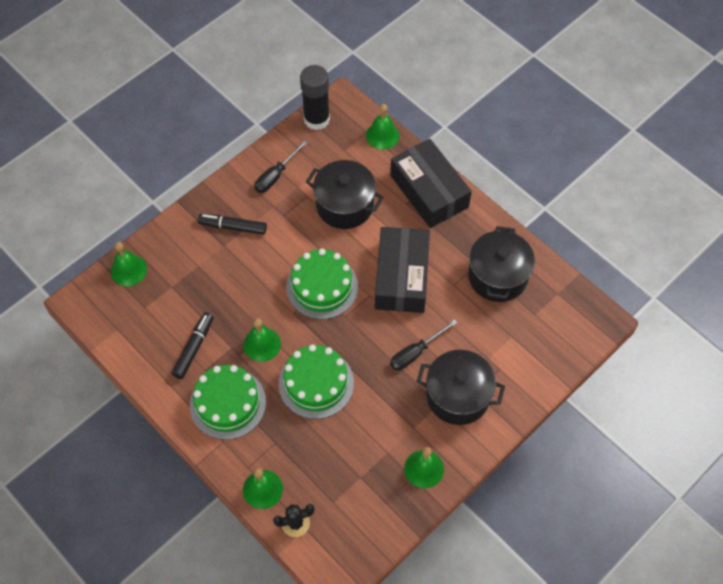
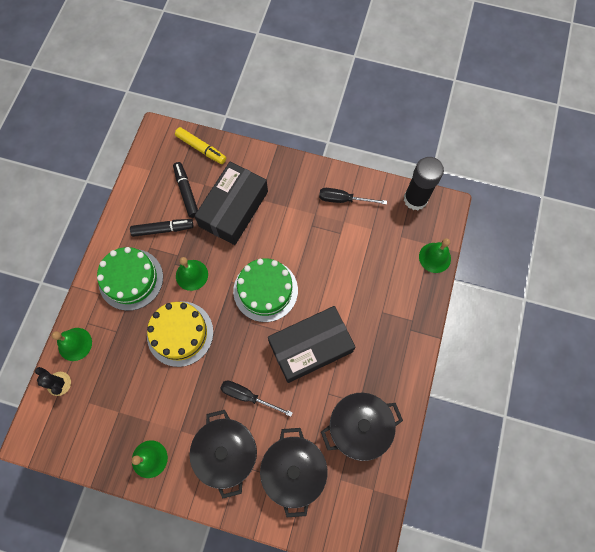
camera: 60 degrees right, 10 degrees up
green bell [111,242,147,286] -> yellow marker [175,127,226,164]
black marker [198,214,267,235] -> black marker moved to [173,162,198,218]
green cake [279,344,354,419] -> yellow cake [147,301,213,367]
black pot [306,160,384,229] -> black pot moved to [260,428,328,517]
black box [390,139,472,228] -> black box moved to [194,162,268,245]

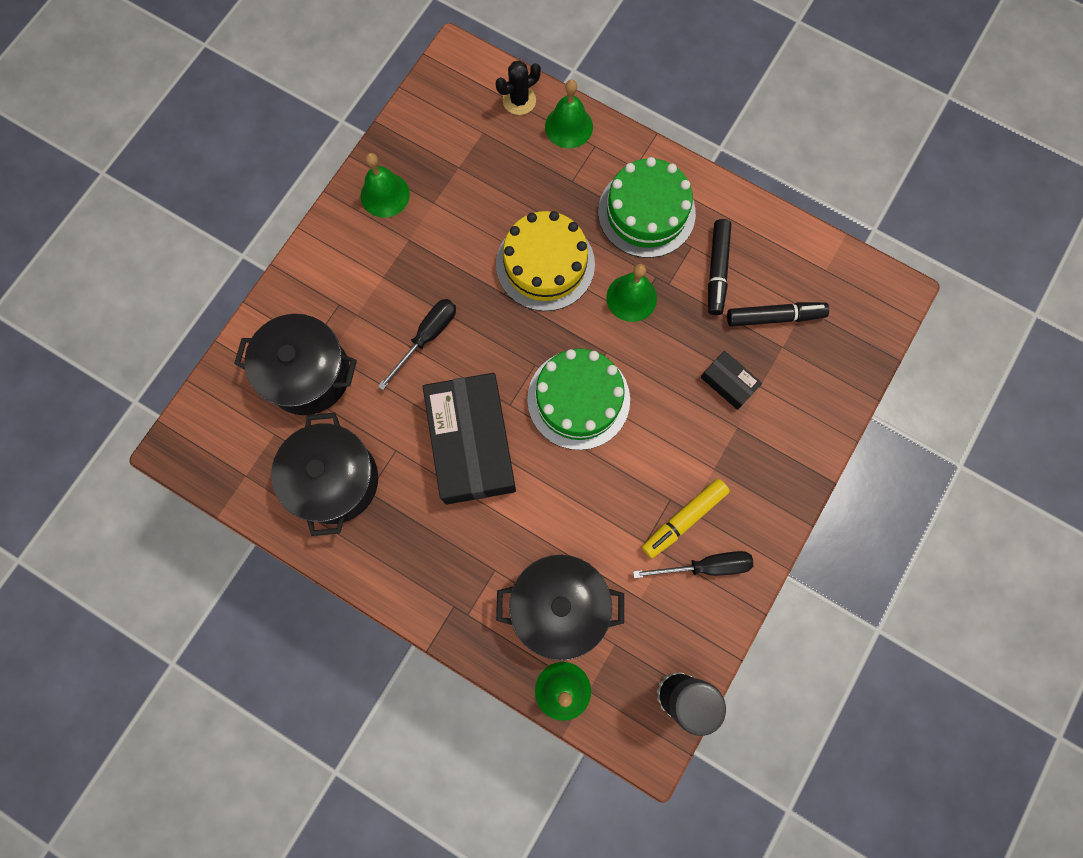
camera: 105 degrees right, 5 degrees up
yellow marker [175,127,226,164] -> yellow marker moved to [642,479,730,558]
black pot [190,410,257,499] -> black pot moved to [496,555,624,661]
black box [194,162,268,245] -> black box [701,351,762,410], size x0.44
black screwdriver [319,188,387,205] -> black screwdriver turned 60 degrees clockwise [633,551,753,578]

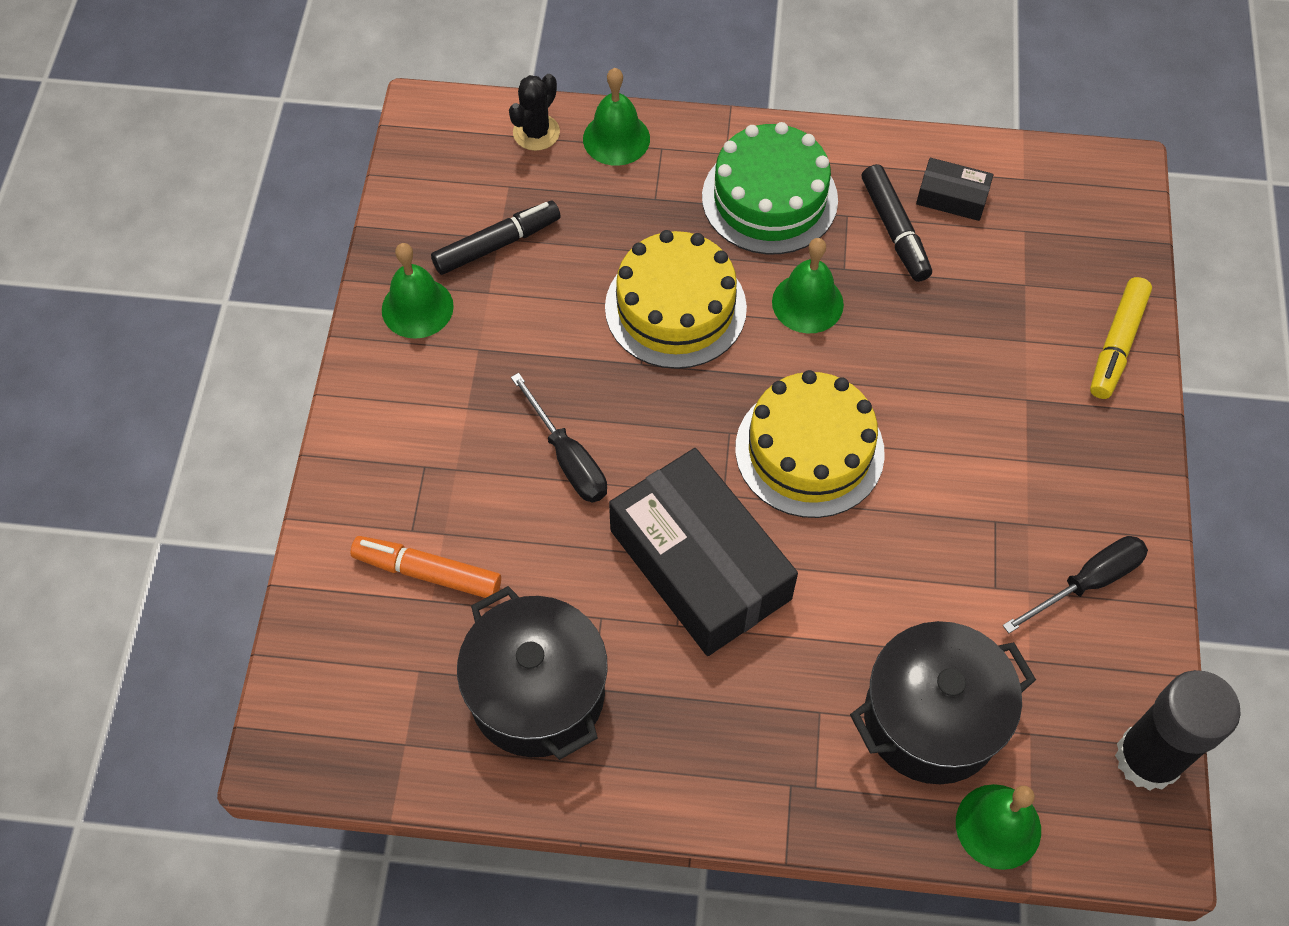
camera: 25 degrees left, 15 degrees down
black pot [234,314,357,415] -> orange marker [350,536,501,598]
black screwdriver [378,299,456,390] -> black screwdriver turned 135 degrees clockwise [511,373,607,503]
green cake [527,348,630,450] -> yellow cake [735,370,885,518]
yellow marker [642,479,730,558] -> yellow marker moved to [1090,277,1152,399]
black box [701,351,762,410] -> black box moved to [916,158,993,221]
black marker [727,302,829,327] -> black marker moved to [431,201,561,275]

